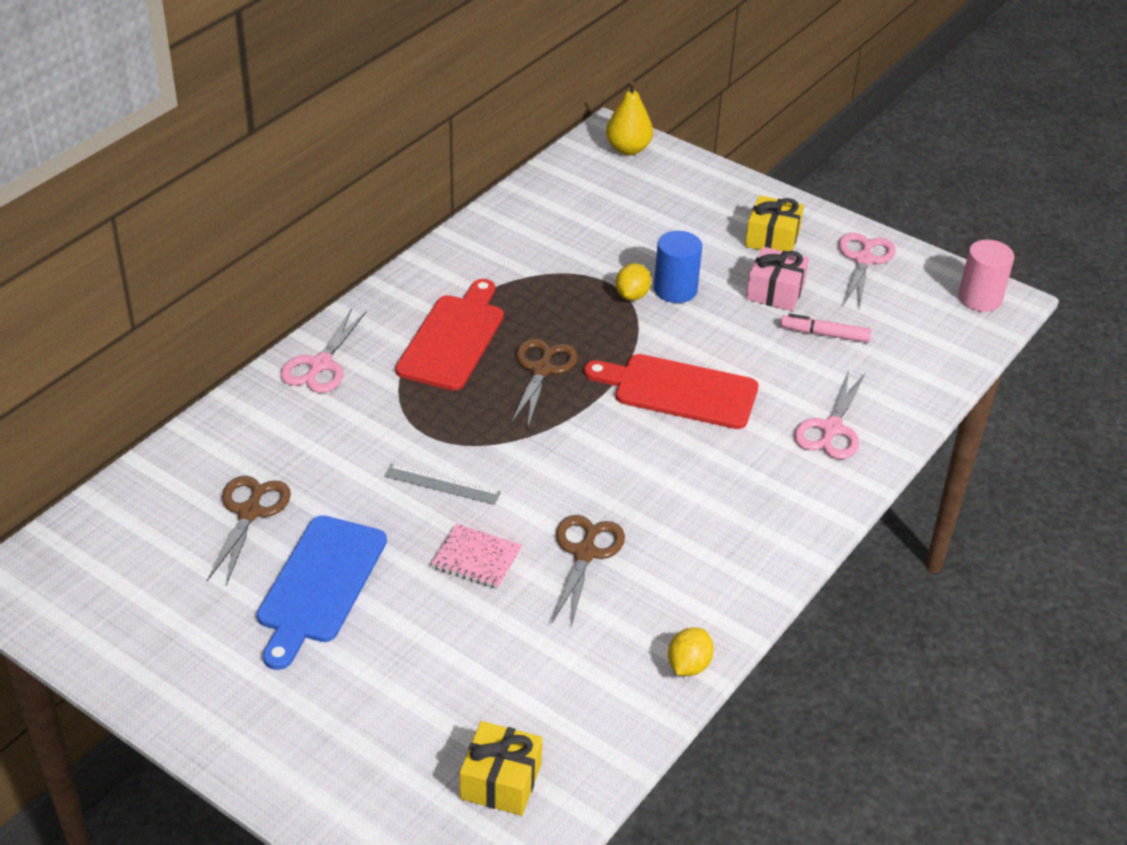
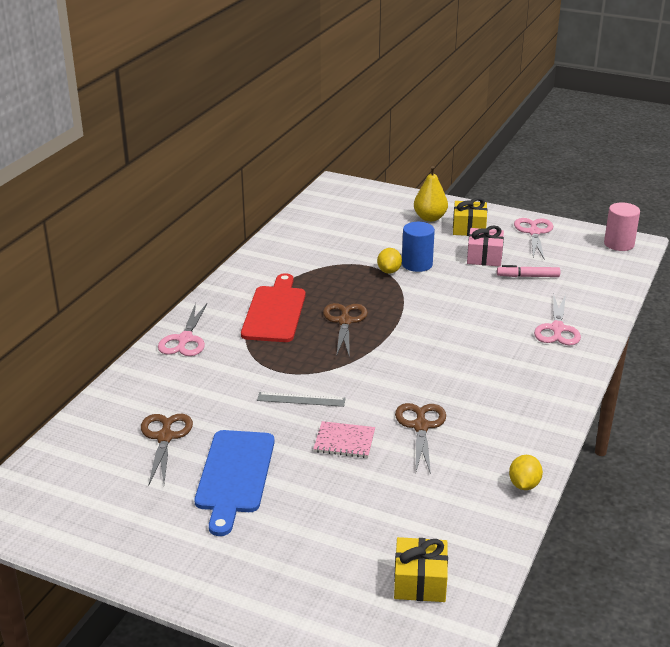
camera: 10 degrees left, 10 degrees down
red cutting board [584,354,758,429] -> none
yellow pear [606,81,653,155] -> yellow pear moved to [414,166,448,222]

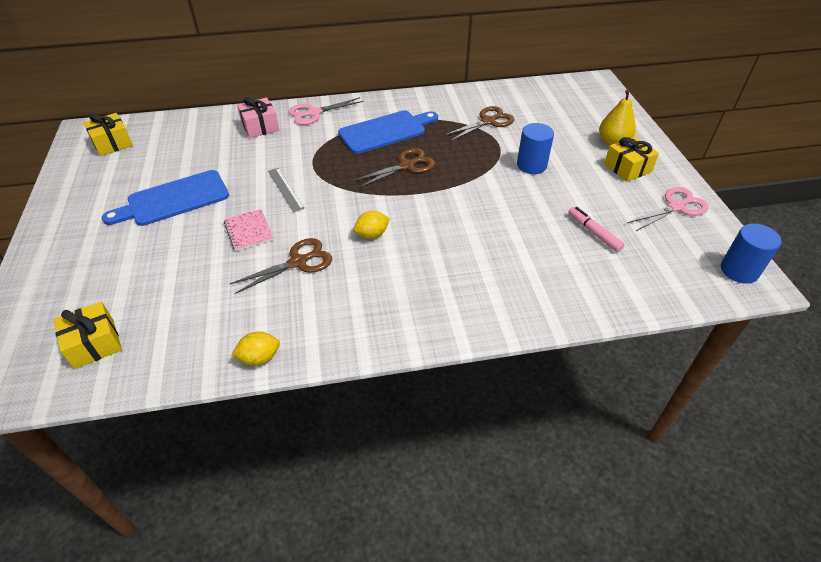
camera: 55 degrees right, 15 degrees up
brown scissors [141,414,193,484] -> brown scissors moved to [444,106,514,141]
red cutting board [241,273,306,342] -> blue cutting board [338,111,438,154]
yellow lemon [377,248,402,274] -> yellow lemon moved to [354,211,390,239]
pink gift [467,226,504,267] -> pink gift moved to [237,97,279,138]
pink scissors [534,294,581,345] -> none
pink cylinder [604,202,640,251] -> blue cylinder [721,223,782,284]
none -> yellow gift [84,113,133,156]

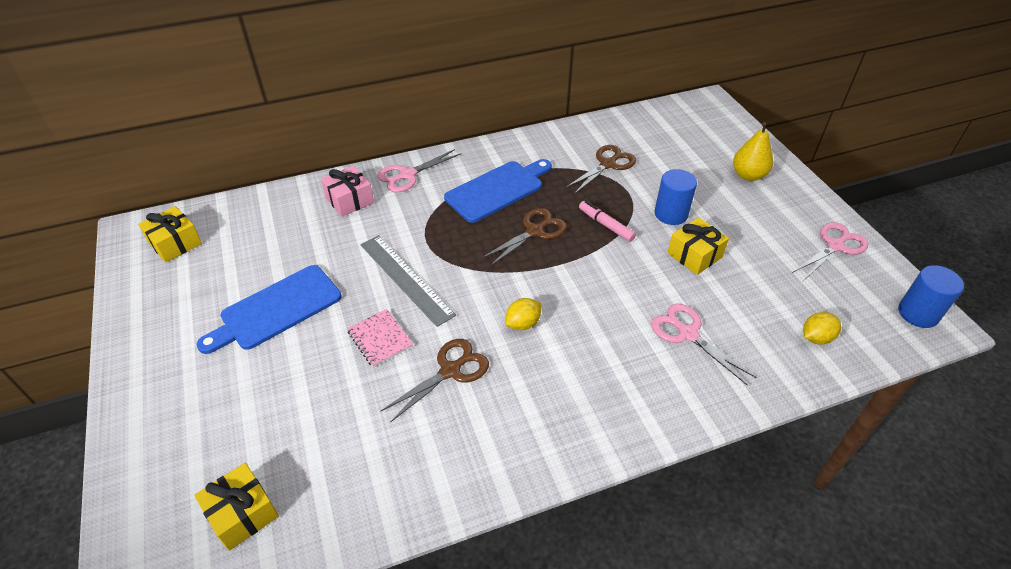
camera: 10 degrees left, 0 degrees up
yellow lemon [232,331,280,365] -> yellow lemon moved to [803,312,841,345]
grey ruler [268,168,305,212] -> grey ruler [360,235,456,327], size x1.64
pink marker [568,207,625,252] -> pink marker moved to [579,201,636,242]
yellow gift [604,136,659,182] -> yellow gift moved to [668,217,729,275]
none -> pink scissors [651,304,756,385]

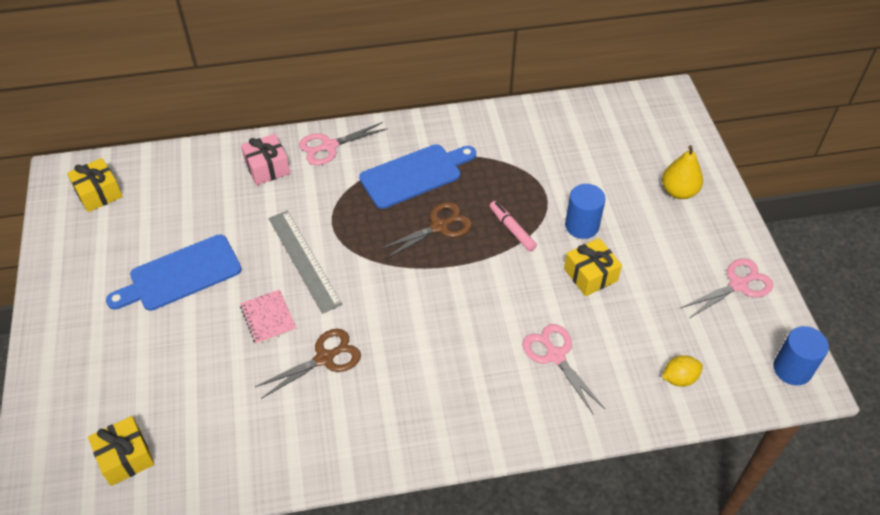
camera: 10 degrees right, 5 degrees up
yellow lemon [505,298,542,330] -> none
brown scissors [565,145,636,194] -> none

